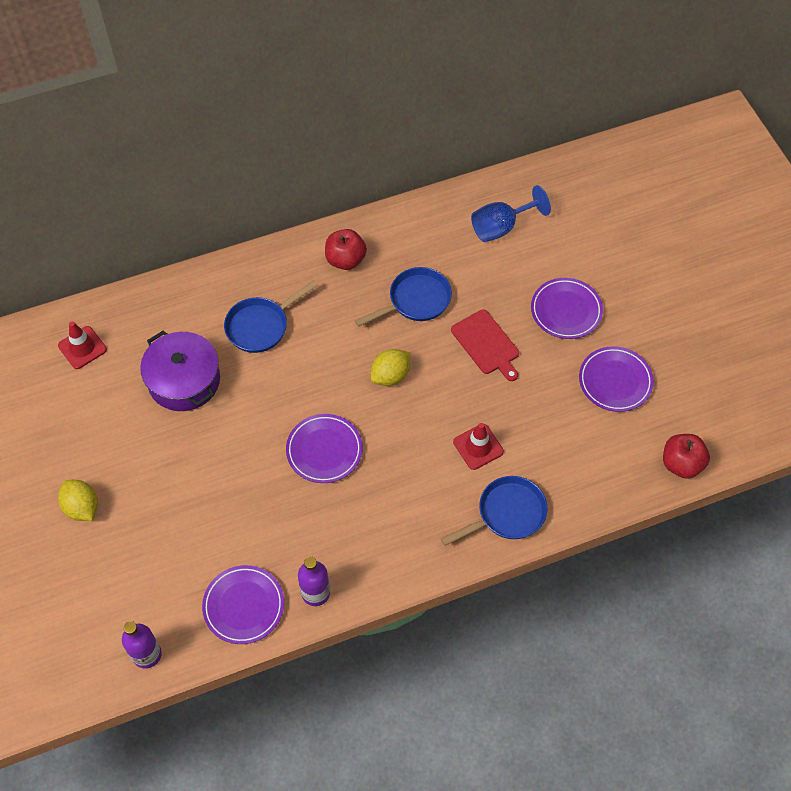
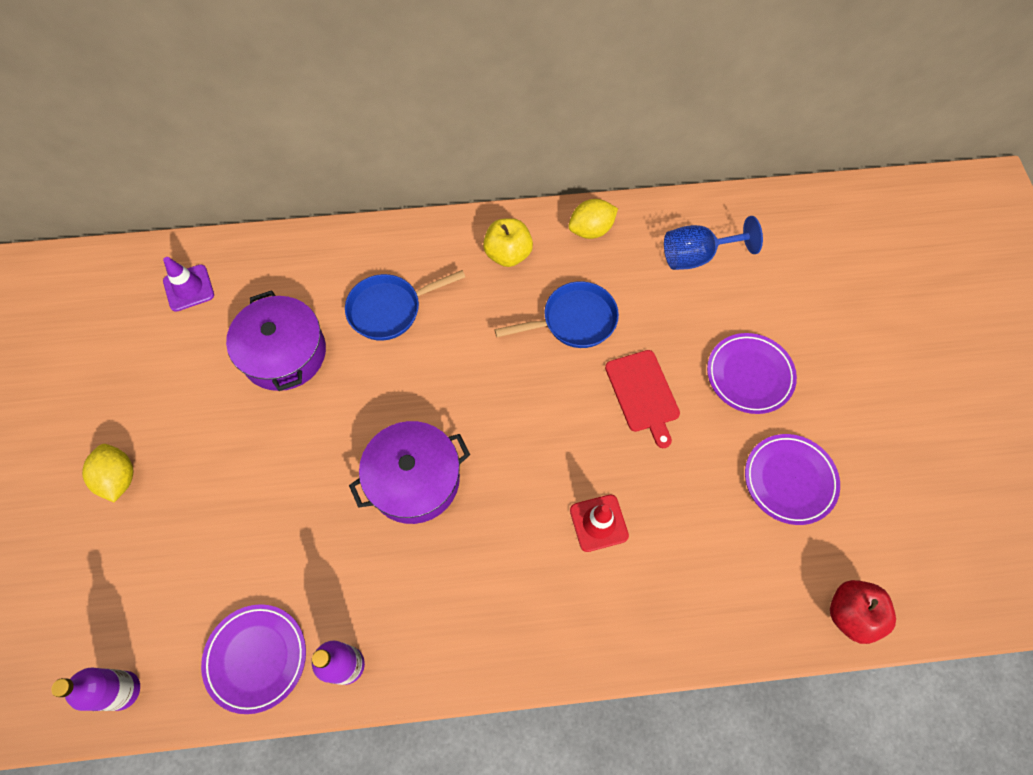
camera: 15 degrees right, 5 degrees up
red traffic cone [58,322,107,369] -> purple traffic cone [163,257,214,312]
purple plate [286,414,363,483] -> purple pot [349,421,470,524]
red apple [325,229,367,270] -> yellow apple [483,218,533,267]
yellow lemon [371,349,410,386] -> yellow lemon moved to [568,199,618,239]
blue pan [441,476,548,546] -> none

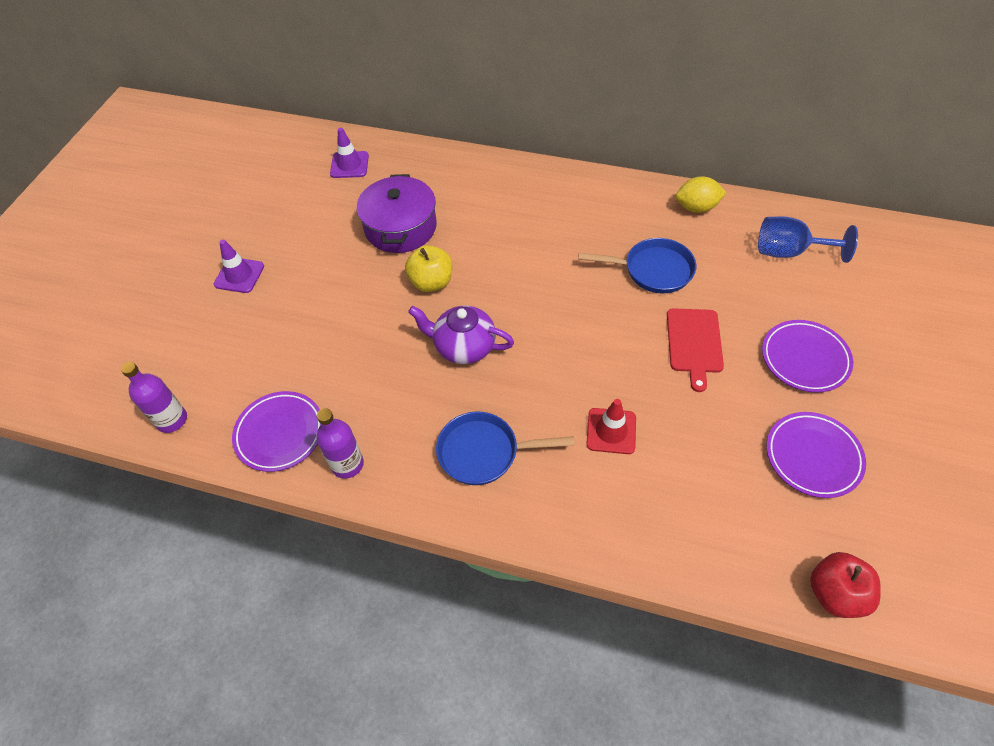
camera: 25 degrees right, 10 degrees down
yellow lemon [82,444,133,502] -> purple traffic cone [214,240,264,293]
blue pan [345,270,465,341] -> blue pan moved to [436,411,574,485]
purple pot [349,421,470,524] -> purple teapot [408,305,514,364]
yellow apple [483,218,533,267] -> yellow apple moved to [405,245,452,292]

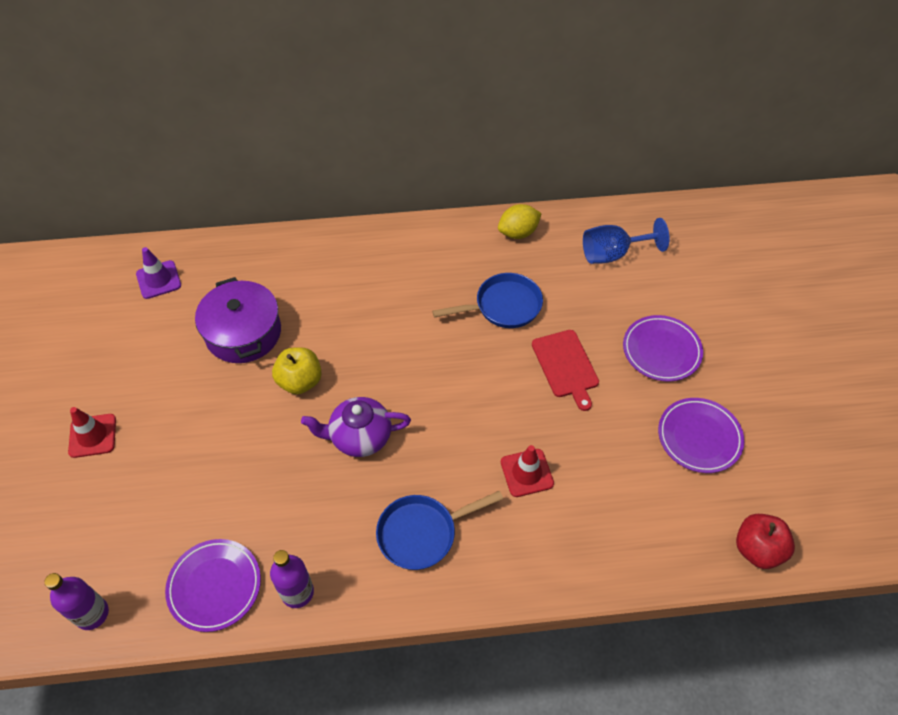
camera: 25 degrees left, 0 degrees up
purple traffic cone [214,240,264,293] -> red traffic cone [68,407,116,458]

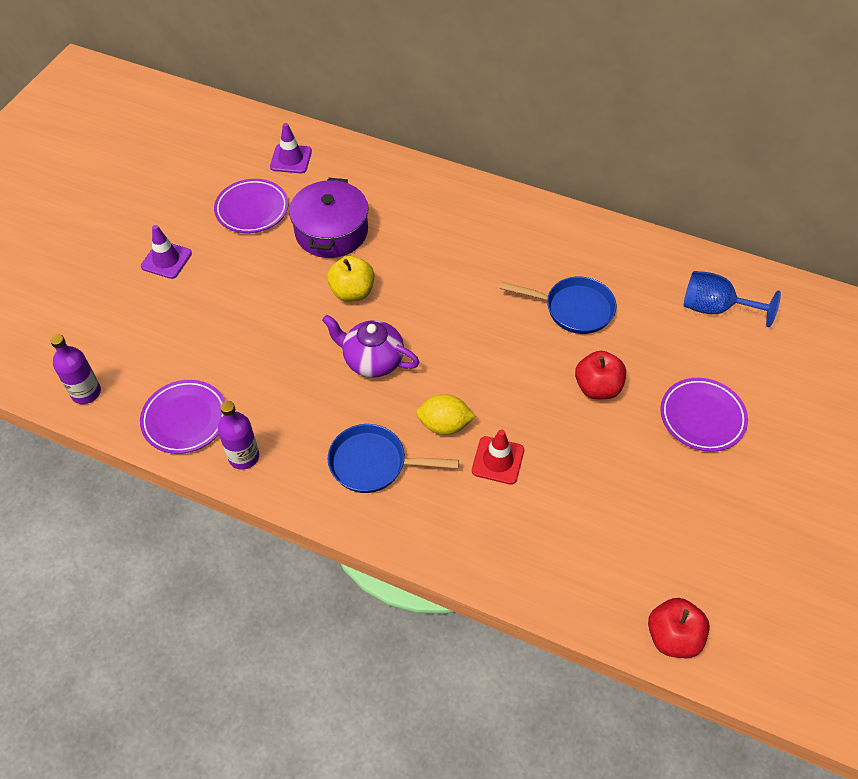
camera: 30 degrees right, 0 degrees up
red traffic cone [68,407,116,458] -> purple traffic cone [141,225,192,279]
yellow lemon [498,204,542,239] -> yellow lemon moved to [416,394,476,435]
red cutting board [532,330,599,411] -> red apple [575,351,626,399]
purple plate [658,398,744,473] -> purple plate moved to [214,179,288,233]

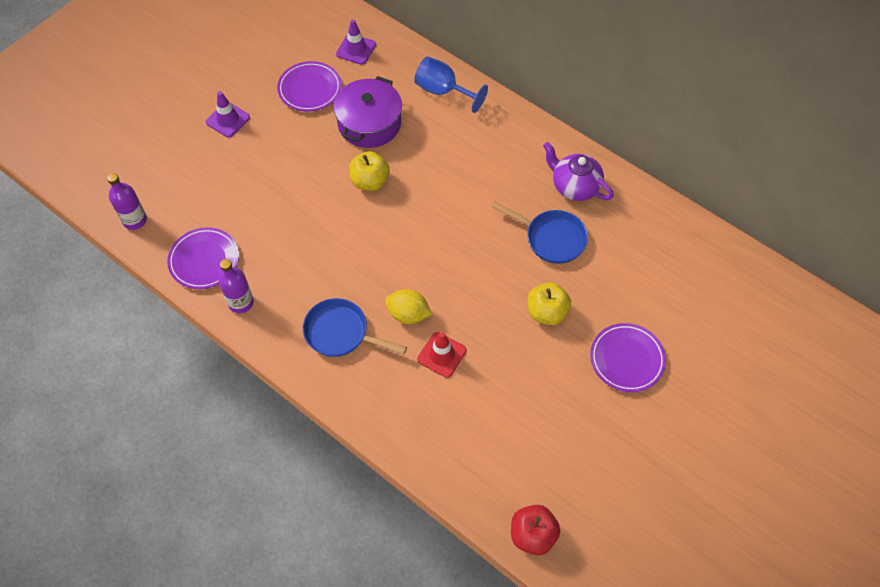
camera: 15 degrees right, 5 degrees up
purple teapot [322,315,420,378] -> purple teapot moved to [543,142,614,201]
red apple [575,351,626,399] -> yellow apple [527,282,571,325]
blue goblet [684,271,781,327] -> blue goblet moved to [414,57,488,113]

